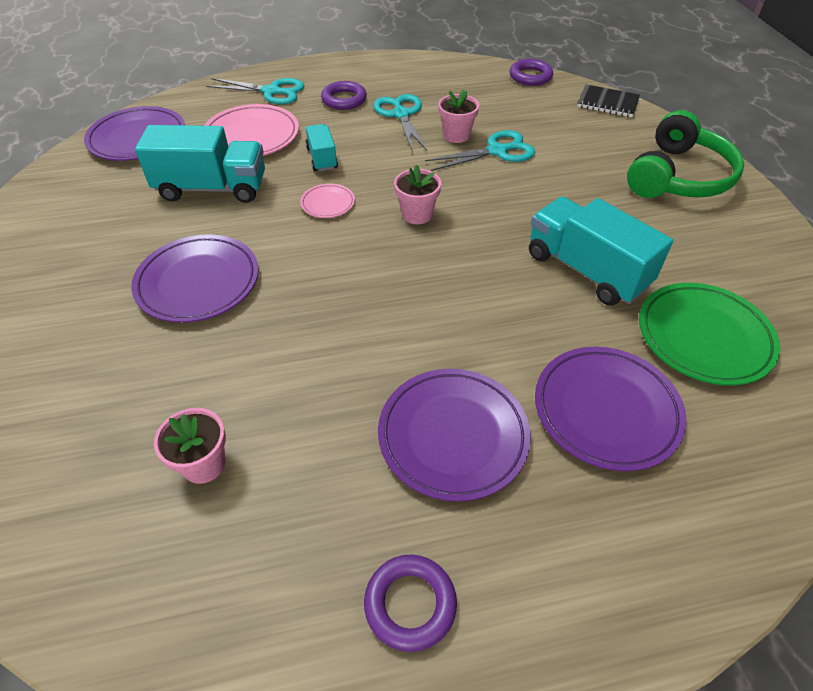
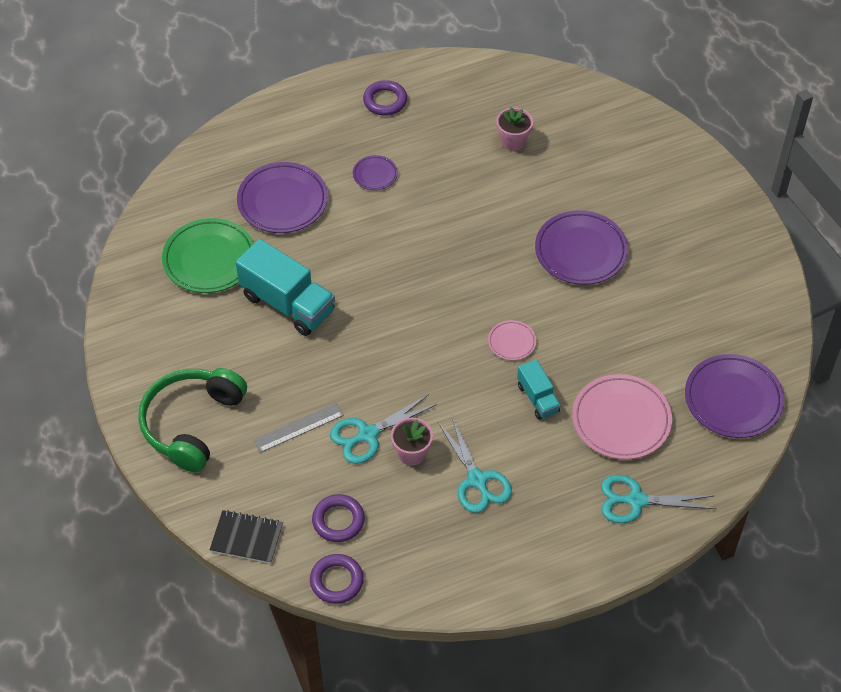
camera: 170 degrees right, 5 degrees up
turquoise truck [135,125,265,203] -> none
purple ring [321,81,367,110] -> purple ring moved to [312,494,365,542]
purple plate [378,369,531,502] -> purple plate [353,155,398,190], size x0.50
pink flower pot [394,164,441,224] -> none
none -> grey ruler [253,403,344,453]

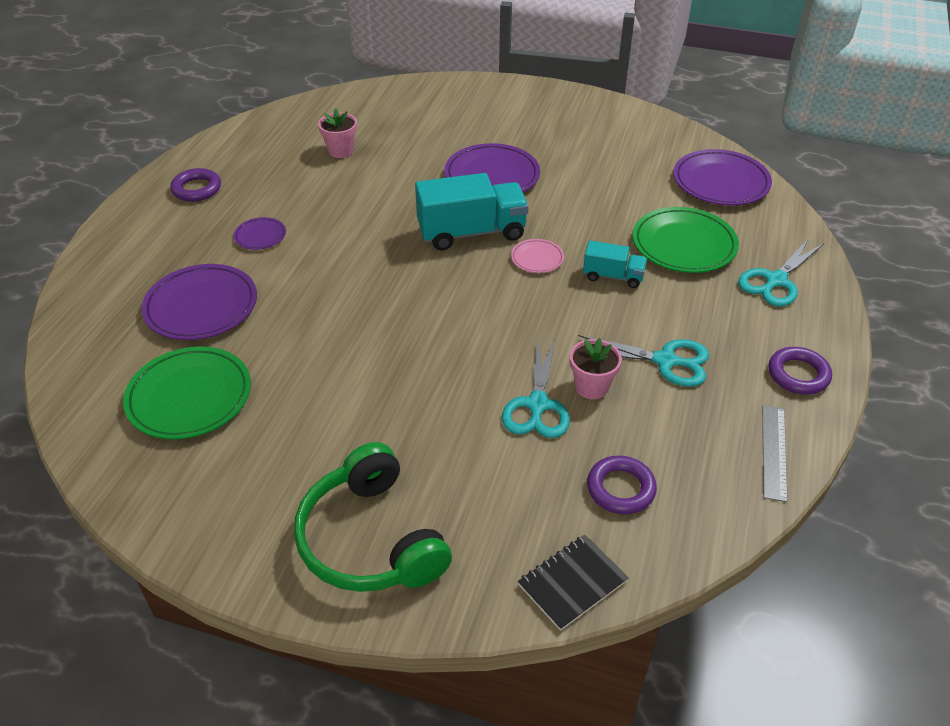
camera: 50 degrees left, 10 degrees down
turquoise truck [236,239,335,336] -> turquoise truck moved to [415,173,529,250]
grey ruler [253,403,344,453] -> grey ruler moved to [762,405,788,502]
purple ring [310,554,364,604] -> purple ring moved to [768,347,832,395]
pink plate [572,374,672,460] -> green plate [633,207,739,273]

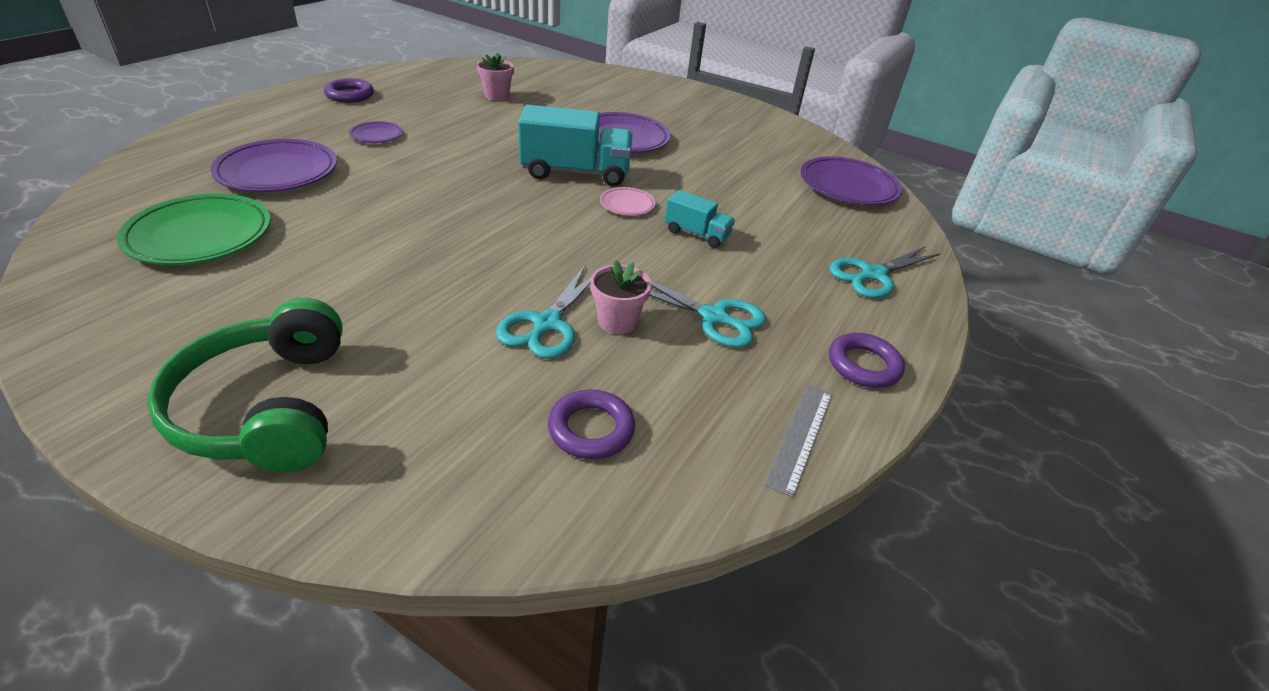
camera: 10 degrees right, 5 degrees down
black notebook [518,535,628,631] -> none
green plate [633,207,739,273] -> none

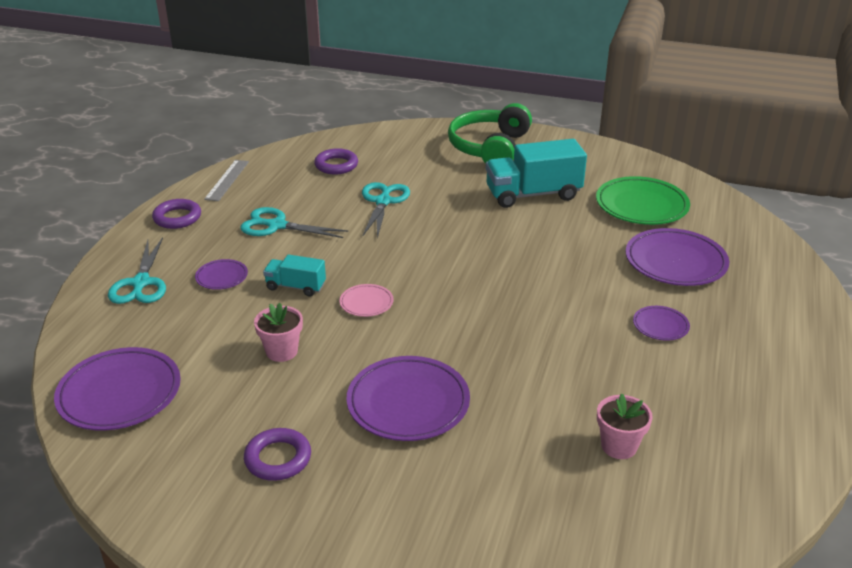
camera: 170 degrees right, 5 degrees down
green headphones [147,298,343,472] -> green headphones turned 135 degrees counterclockwise [448,103,532,164]
purple ring [324,78,374,103] -> purple ring moved to [244,428,311,481]
turquoise truck [518,105,633,186] -> turquoise truck moved to [486,139,587,208]
pink flower pot [591,260,652,334] -> pink flower pot moved to [254,303,303,362]
turquoise scissors [829,247,940,298] -> turquoise scissors turned 135 degrees clockwise [108,237,166,304]
none -> purple plate [195,259,248,290]

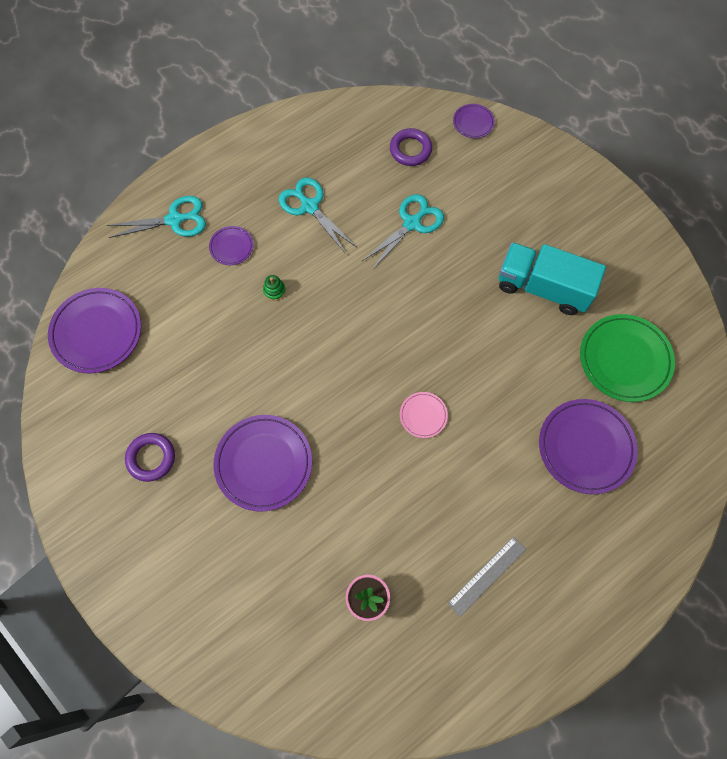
camera: 35 degrees right, 35 degrees up
turquoise scissors [108,237,166,304] -> turquoise scissors turned 135 degrees counterclockwise [107,196,206,238]
purple ring [152,199,201,229] -> none
grey ruler [204,160,249,201] -> grey ruler moved to [448,537,526,616]
pink flower pot [254,303,303,362] -> none
turquoise truck [263,254,326,297] -> green stacking toy [263,275,286,301]
pink plate [339,284,394,317] -> pink plate moved to [400,392,448,438]
green headphones [448,103,532,164] -> none
purple plate [633,306,690,341] -> purple plate moved to [453,104,495,138]

